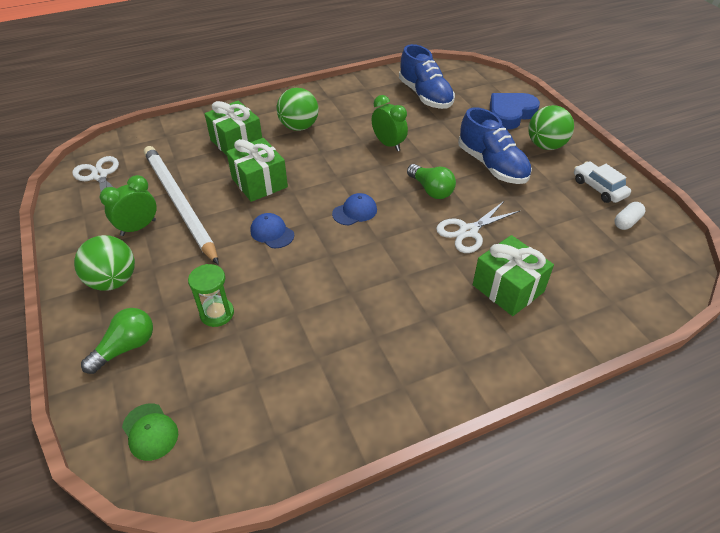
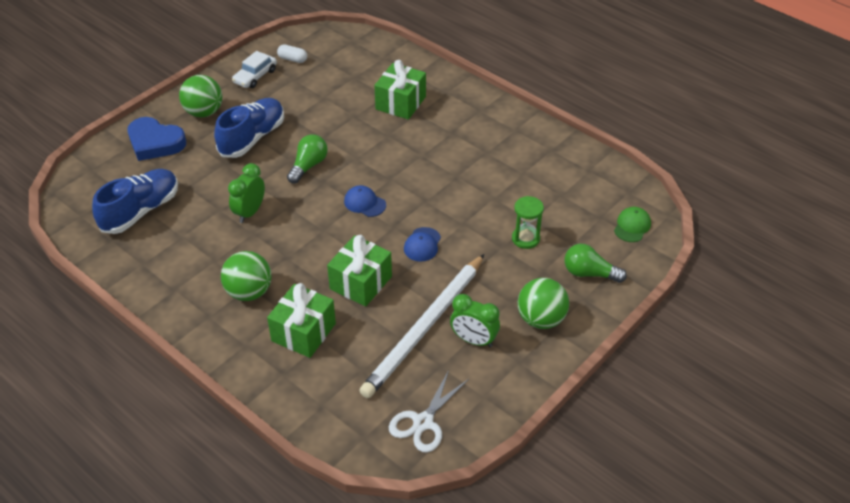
camera: 115 degrees left, 0 degrees up
white scissors [436,200,520,253] -> none

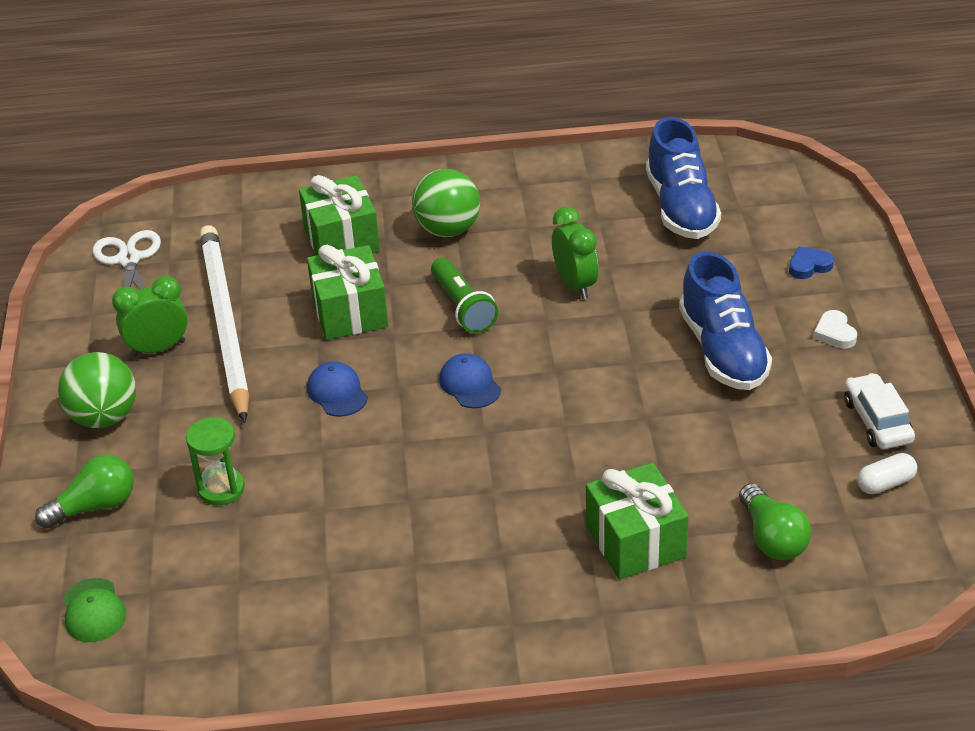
camera: 135 degrees right, 5 degrees down
blue heart [128,117,186,161] -> blue heart [789,246,834,279], size x0.47
green ball [179,75,222,117] -> white heart [813,310,857,349]
green light bulb [287,134,328,184] -> green light bulb moved to [739,483,811,560]
blue cap [344,185,386,217] -> blue cap turned 105 degrees counterclockwise [439,353,501,408]
none -> green flashlight [431,258,498,333]

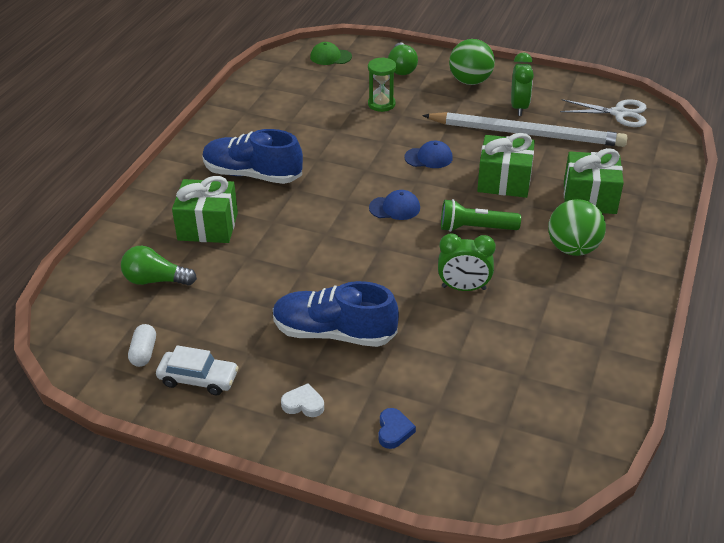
camera: 115 degrees right, 0 degrees up
blue shoe [646,117,721,239] -> blue shoe moved to [202,129,303,184]

